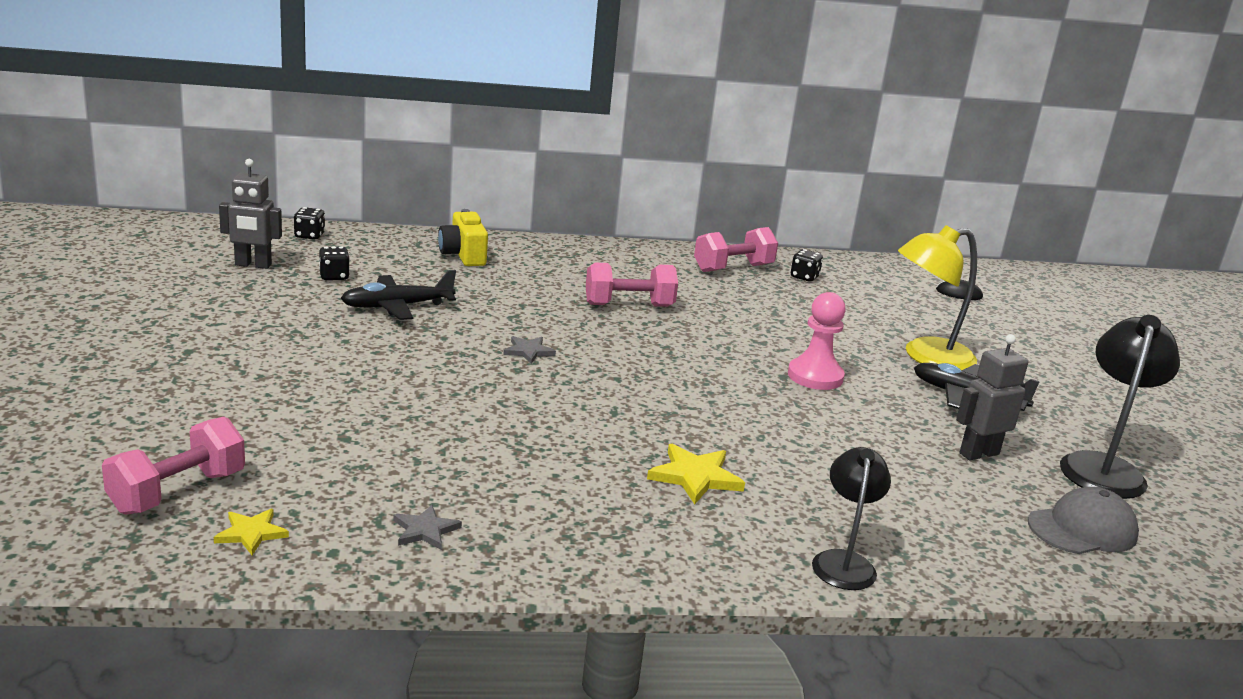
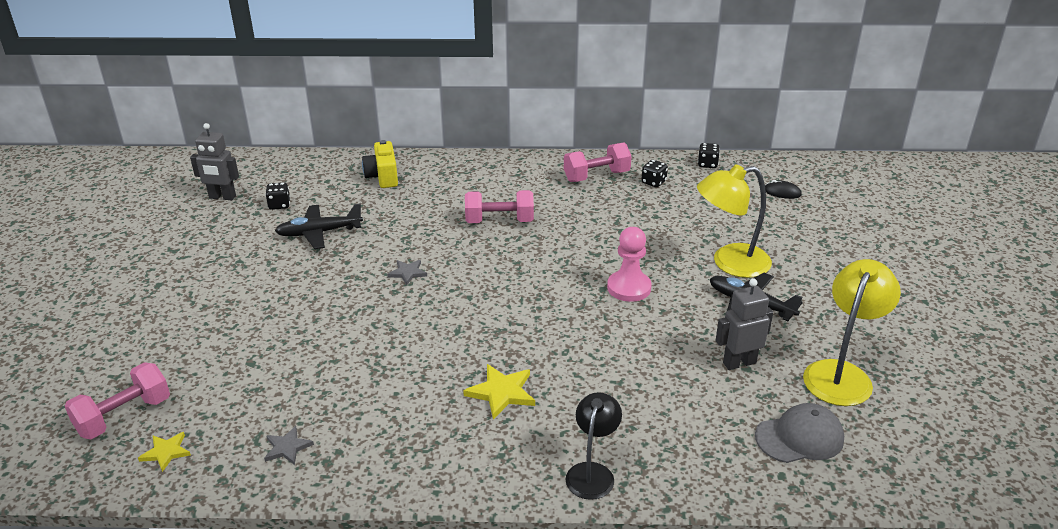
camera: 10 degrees right, 10 degrees up
black dice [294,207,325,239] -> black dice moved to [698,143,720,168]
black lamp [1060,315,1180,499] -> yellow lamp [803,259,901,406]

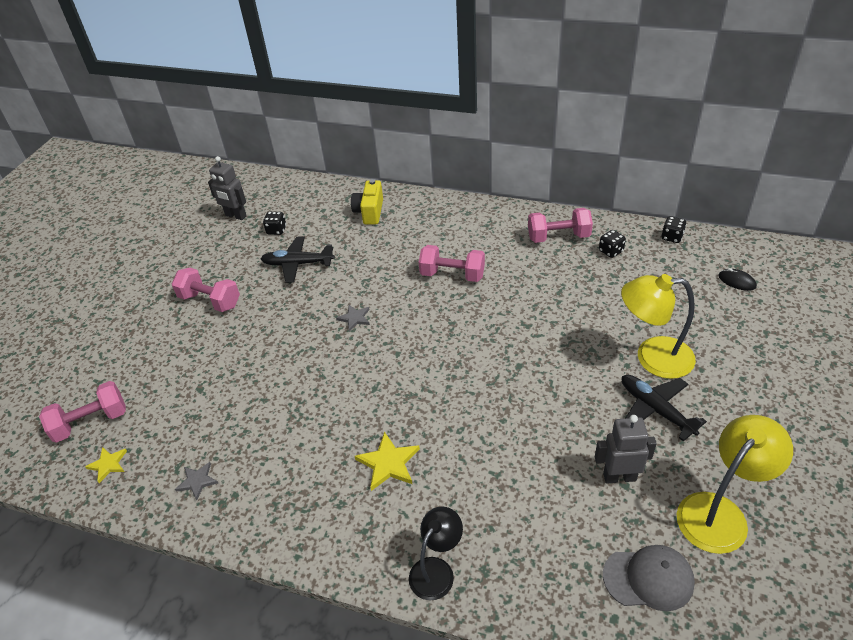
camera: 20 degrees right, 10 degrees up
pink pawn [607,227,652,302] -> none
none -> pink dumbbell [172,268,240,312]

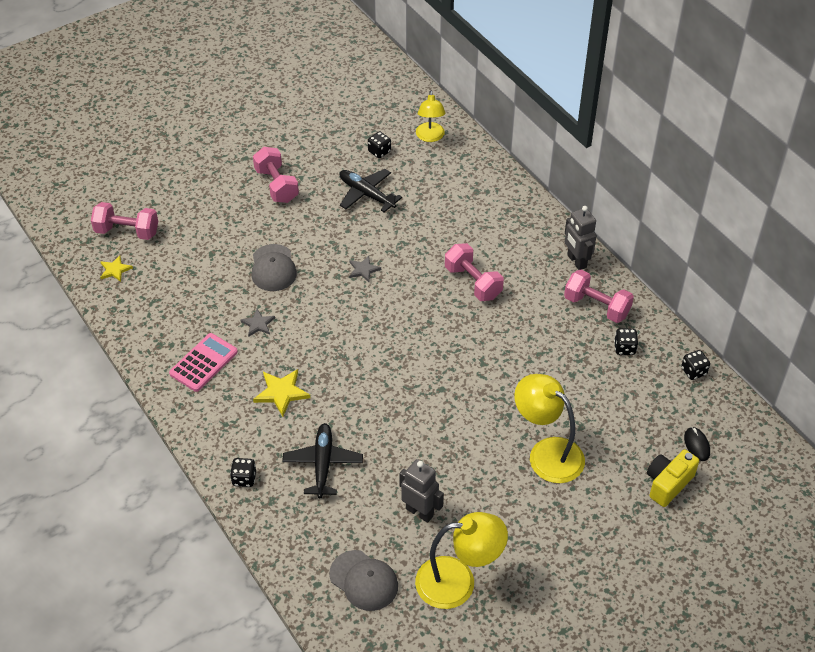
camera: 35 degrees right, 5 degrees up
grey star [175,462,218,500] -> grey star moved to [240,309,275,337]
grey robot [208,156,247,220] -> grey robot moved to [565,206,596,270]
yellow camera [351,179,383,224] -> yellow camera moved to [647,449,699,507]
black lamp [409,506,463,600] -> black dice [230,458,256,487]
black plane [622,375,707,441] -> black plane moved to [282,423,363,498]
none -> pink calculator [169,333,238,392]
none -> grey cap [251,244,297,291]
none -> yellow lamp [416,91,446,142]

